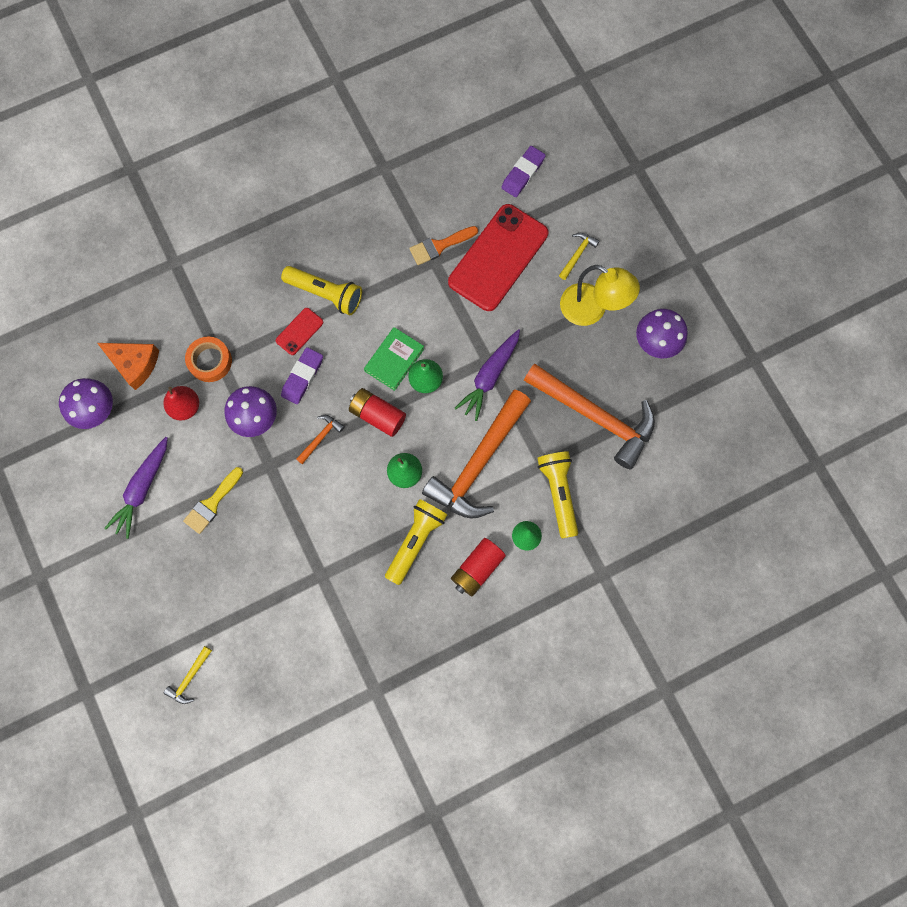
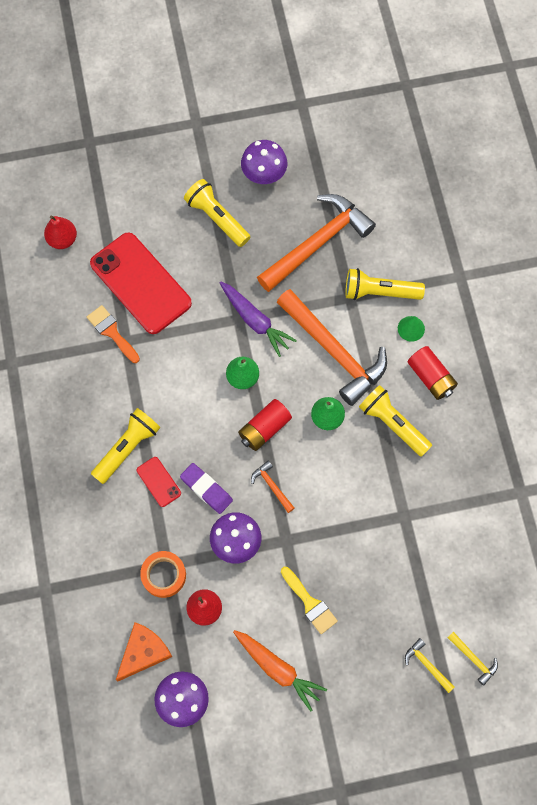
camera: 75 degrees left, 5 degrees down
purple carrot [104,437,168,539] -> orange carrot [233,630,327,712]
green book [364,327,424,391] -> none
orange brush [409,226,478,265] -> orange brush turned 150 degrees clockwise [87,305,140,363]
purple eraser [501,146,546,197] -> red pear [44,216,77,249]
yellow hammer [559,233,599,280] -> yellow hammer moved to [405,638,454,693]
yellow lamp [560,265,640,326] -> yellow flashlight [184,179,250,247]

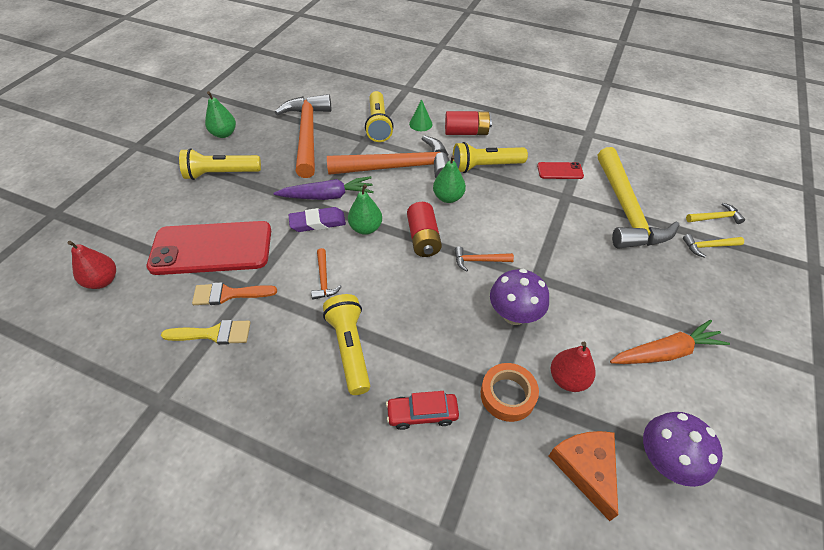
camera: 55 degrees left, 20 degrees down
red phone [137,457,181,507] -> red phone moved to [537,162,584,179]
purple eraser [180,463,233,514] -> purple eraser moved to [289,207,346,232]
purple mushroom [241,140,287,184] -> green pear [205,91,236,138]
yellow brush [281,567,338,634] -> yellow brush moved to [161,320,250,345]
yellow flashlight [345,268,425,300] -> yellow flashlight turned 45 degrees counterclockwise [365,91,393,142]
none -> orange hammer [311,248,342,300]
none -> red car [386,391,459,430]
none -> yellow hammer [598,147,679,249]

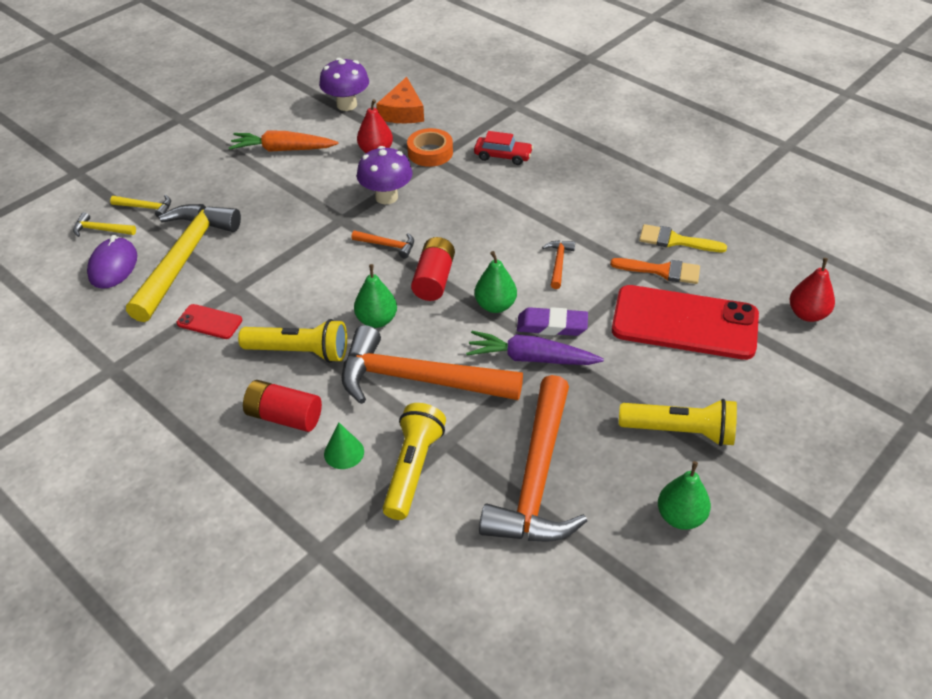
camera: 160 degrees left, 5 degrees down
yellow flashlight [323,294,370,395] -> none
none -> purple mouse [87,235,137,289]

